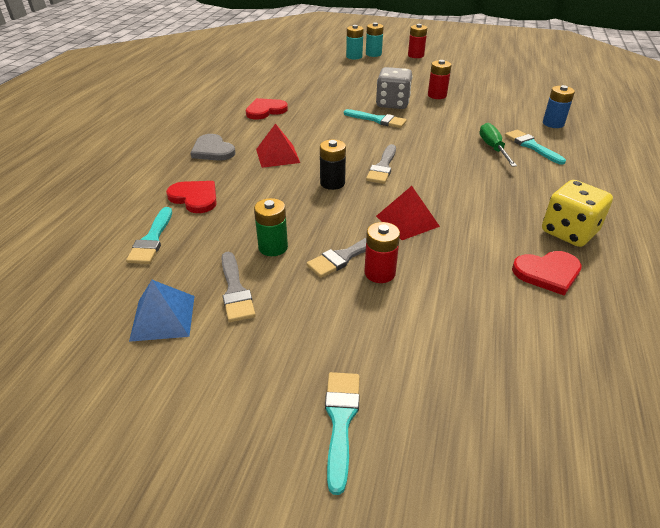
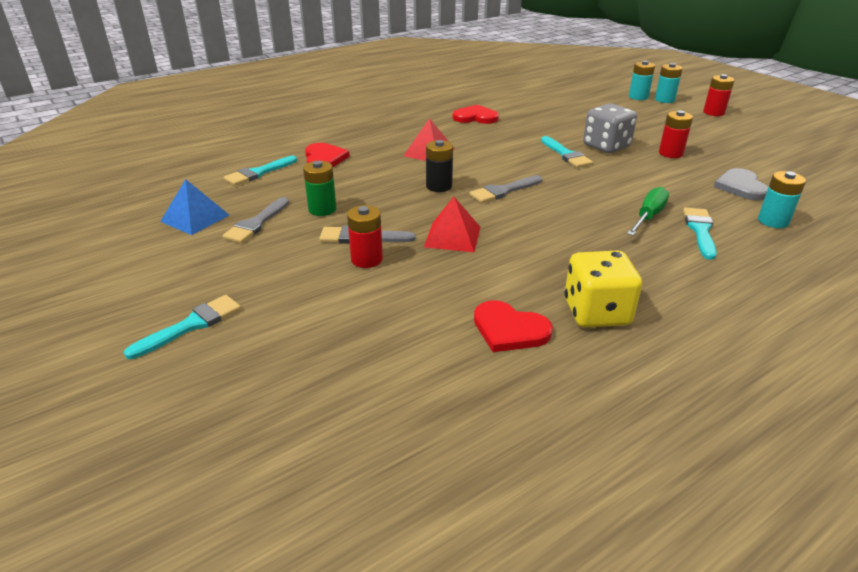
camera: 40 degrees right, 5 degrees down
grey heart [191,134,235,161] -> grey heart moved to [714,168,768,201]
blue battery [543,85,575,128] -> turquoise battery [758,171,806,228]

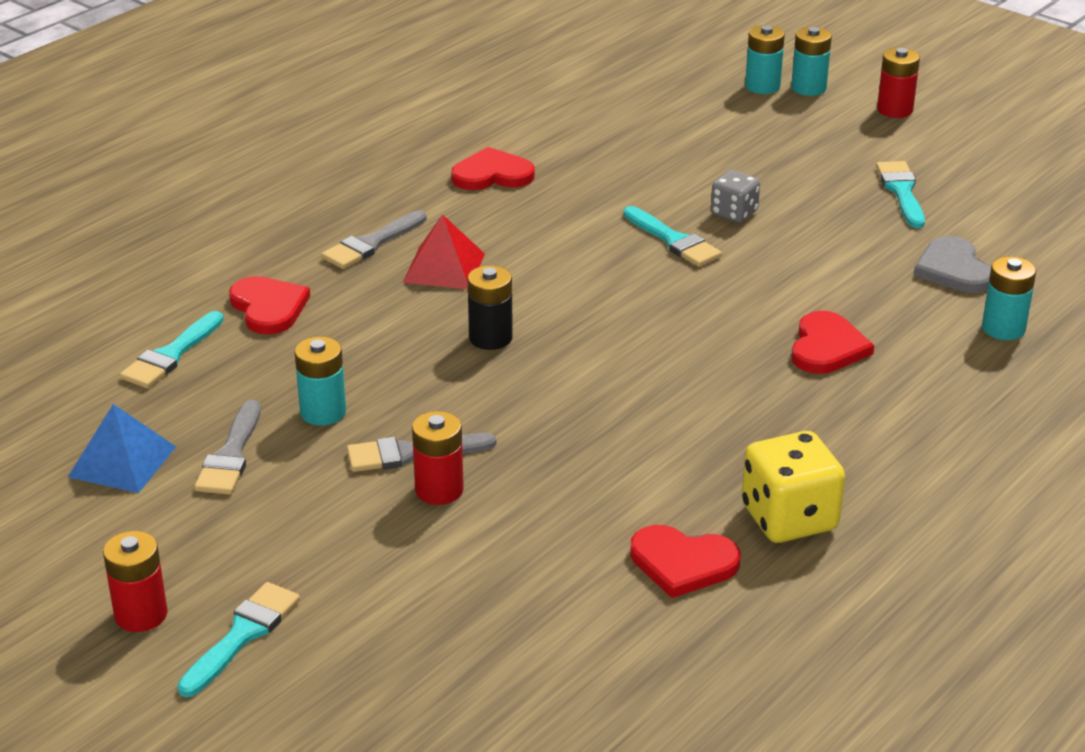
camera: 15 degrees left, 0 degrees up
green battery [303,161,336,216] -> turquoise battery [294,336,346,426]
red pyramid [424,197,480,252] -> none
grey brush [469,175,542,203] -> grey brush moved to [321,210,427,269]
grey dice [583,103,637,153] -> grey dice [711,170,760,223], size x0.60
green screwdriver [627,187,669,236] -> red heart [791,311,874,374]
red battery [659,110,693,158] -> red battery moved to [103,531,168,632]
turquoise brush [683,207,717,260] -> turquoise brush moved to [876,161,925,228]

